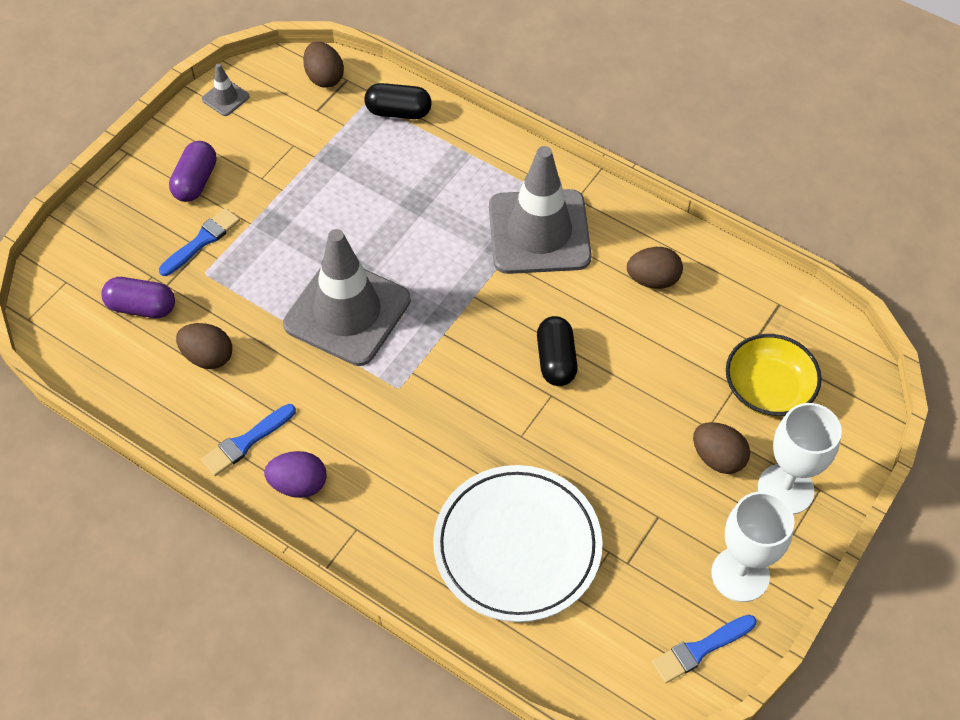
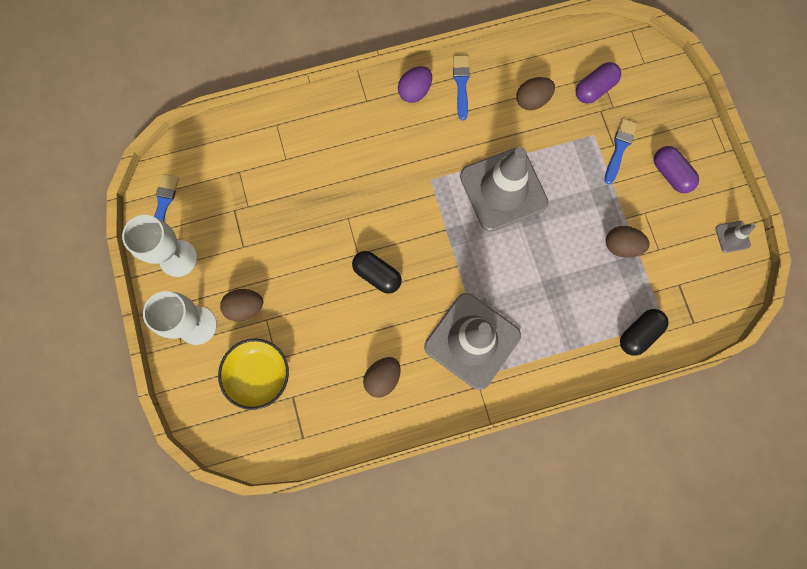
camera: 130 degrees right, 20 degrees up
blue brush [159,208,240,276] -> blue brush turned 150 degrees counterclockwise [605,118,637,184]
brown egg [303,42,344,88] -> brown egg moved to [606,226,650,258]
white plate [433,465,603,622] -> none

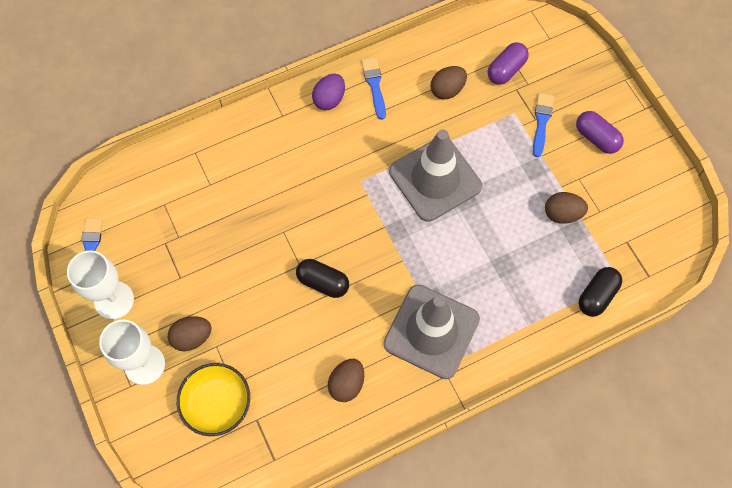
camera: 10 degrees left, 10 degrees down
grey traffic cone [715,221,755,253] -> none

